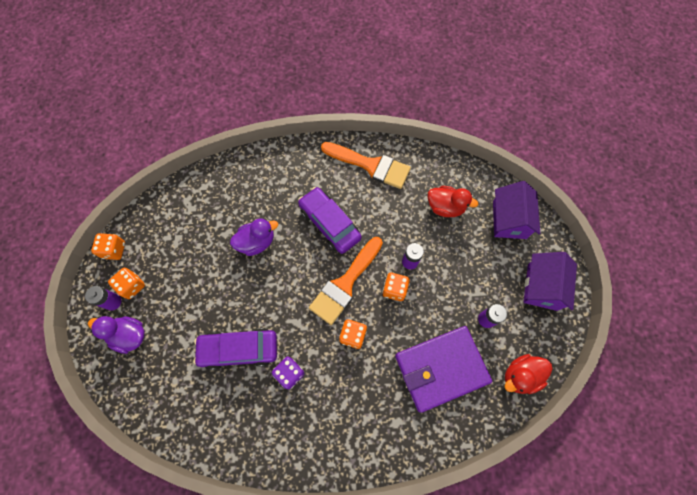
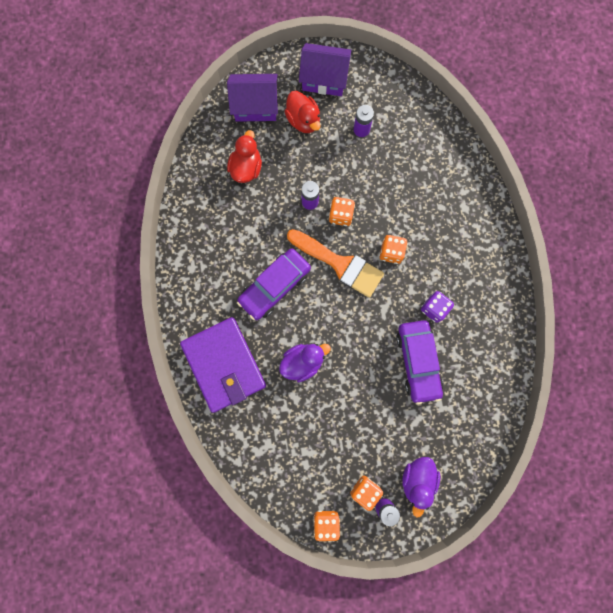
camera: 95 degrees left, 10 degrees up
purple duck [230,218,278,256] -> purple duck turned 90 degrees clockwise [279,344,331,382]
orange brush [321,142,411,189] -> none
purple wallet [395,326,492,413] -> purple wallet moved to [180,317,266,413]
red duck [505,354,552,394] -> red duck moved to [284,91,320,133]

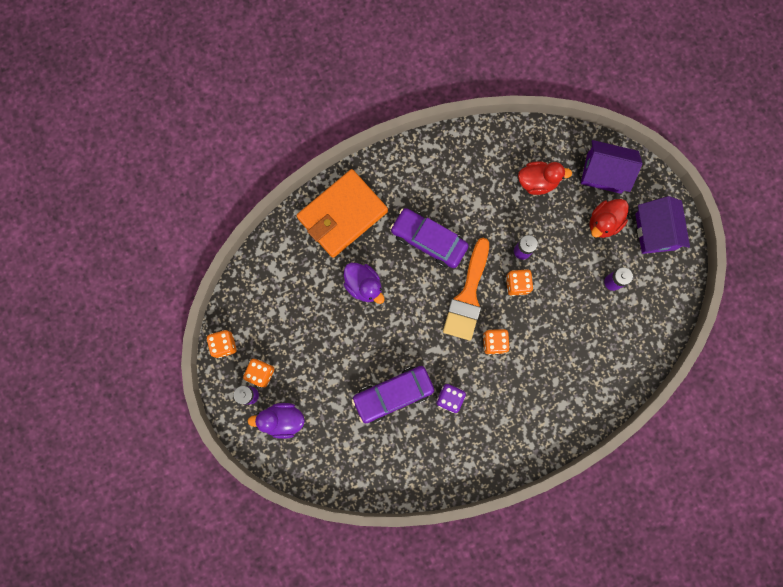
camera: 75 degrees right, 0 degrees up
purple wallet [180,317,266,413] -> orange wallet [296,169,388,258]
purple house [227,74,278,122] -> purple house turned 60 degrees counterclockwise [581,140,643,194]

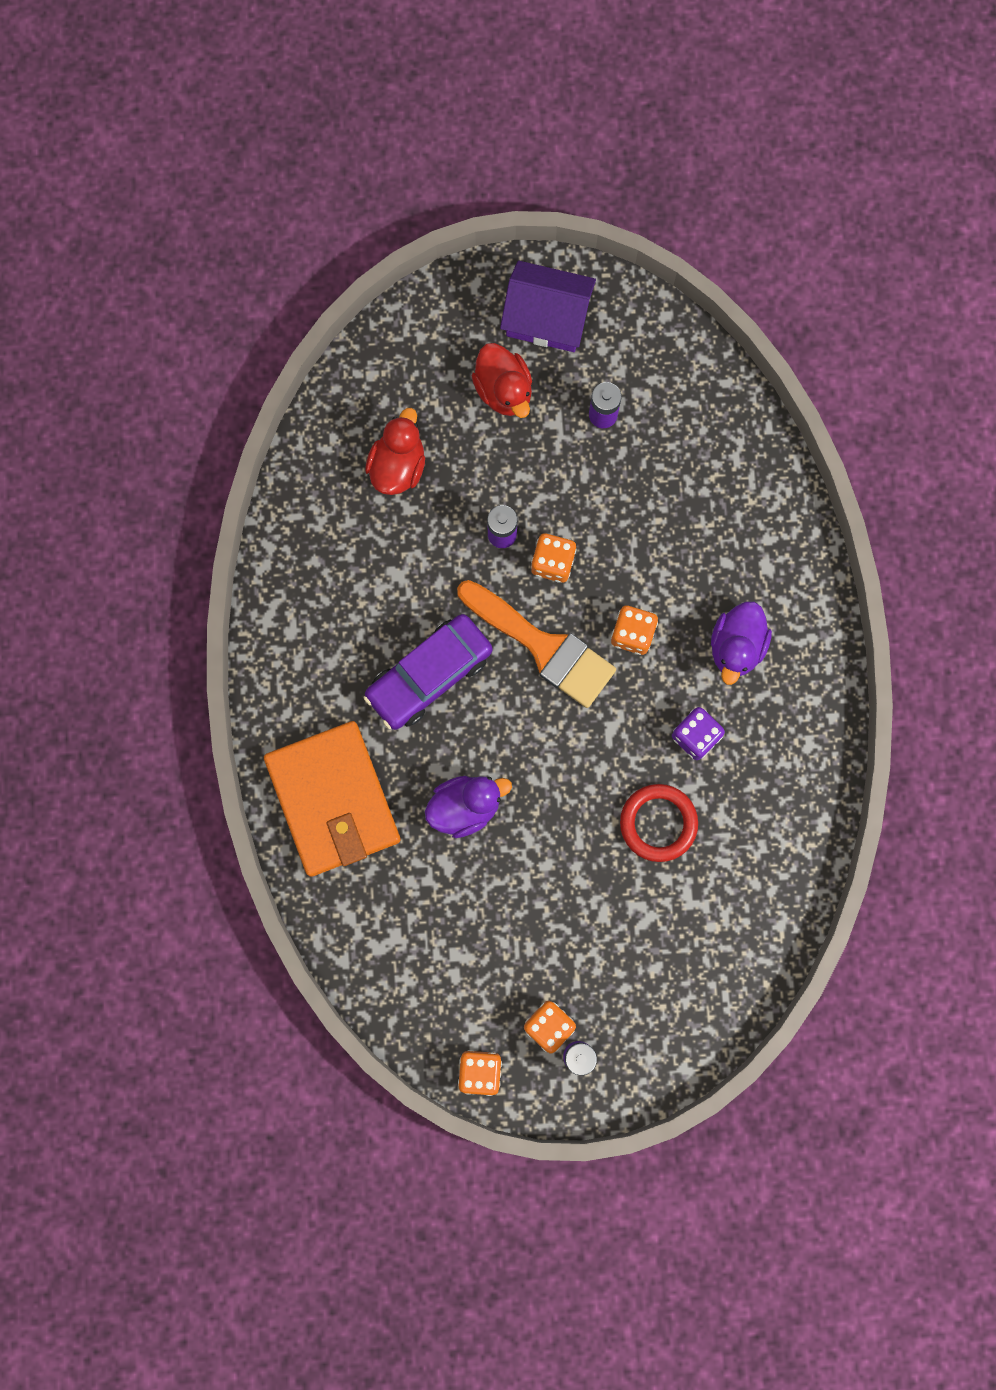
camera: 70 degrees left, 0 degrees up
purple duck [248,403,305,439] -> purple duck moved to [711,601,772,685]
purple car [352,366,434,423] -> red ring [620,784,698,862]
purple house [581,140,643,194] -> none

